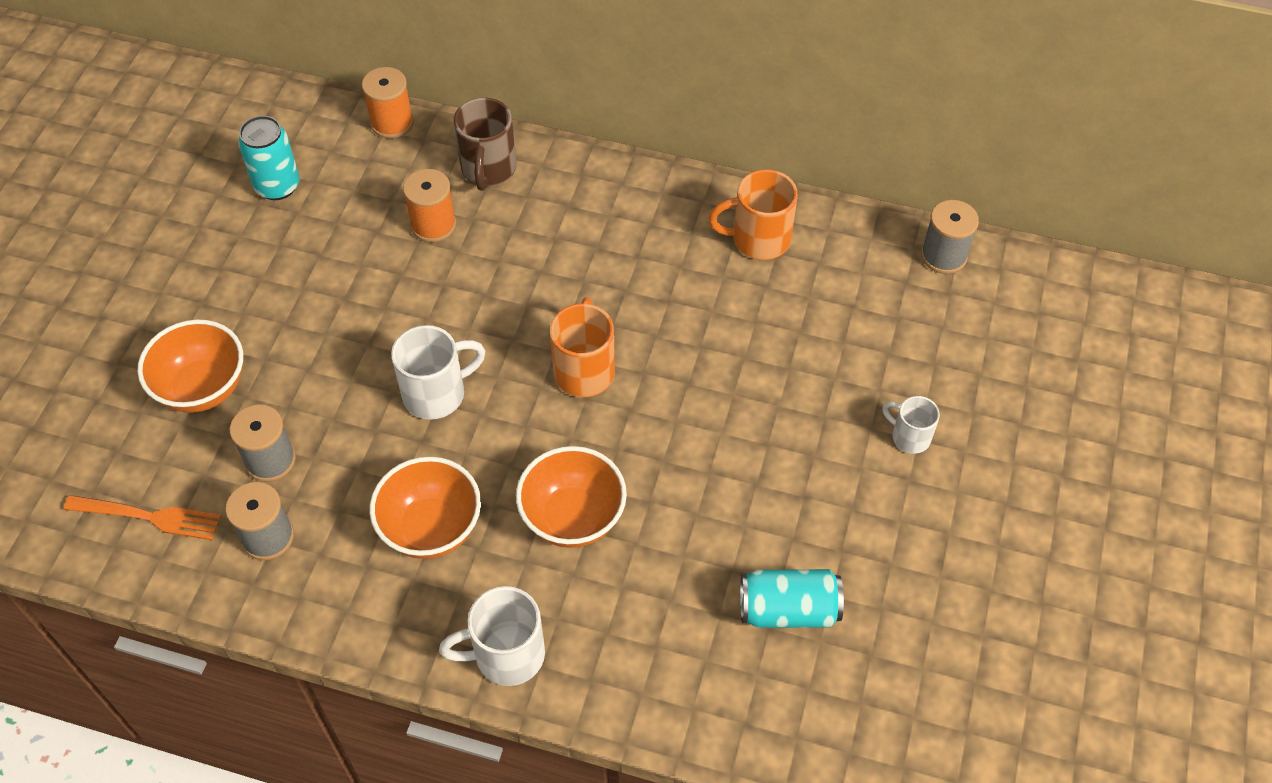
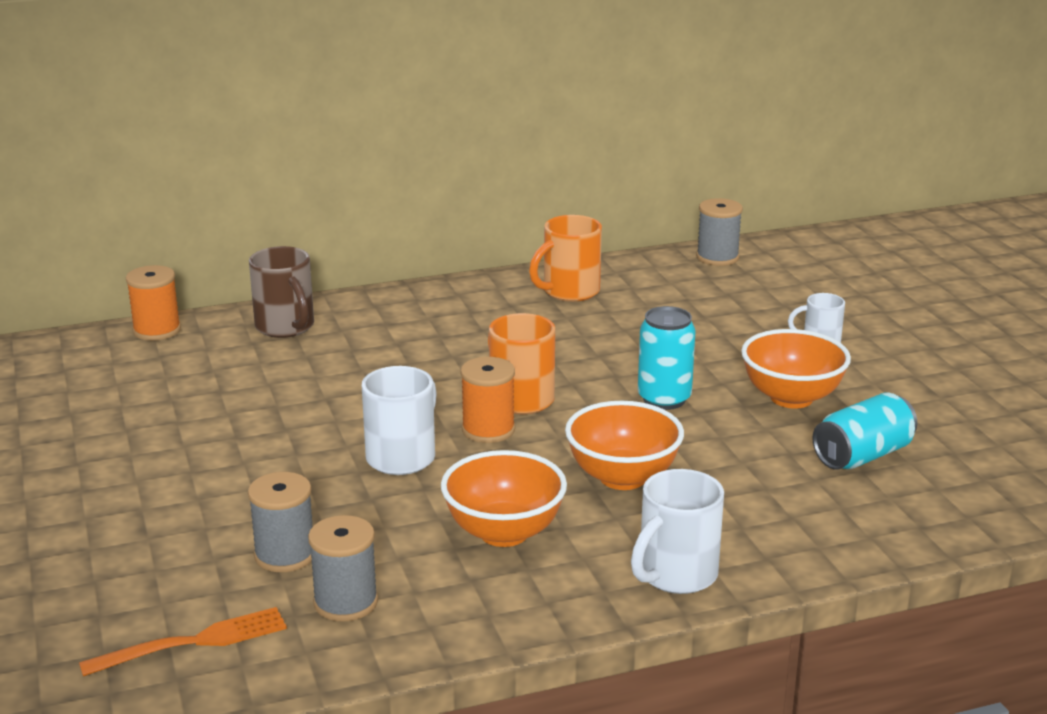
camera: 35 degrees left, 30 degrees down
orange bowl [137,319,243,413] -> orange bowl moved to [741,329,851,409]
turquoise can [238,116,300,200] -> turquoise can moved to [638,306,696,410]
orange spool [403,169,456,242] -> orange spool moved to [460,357,515,443]

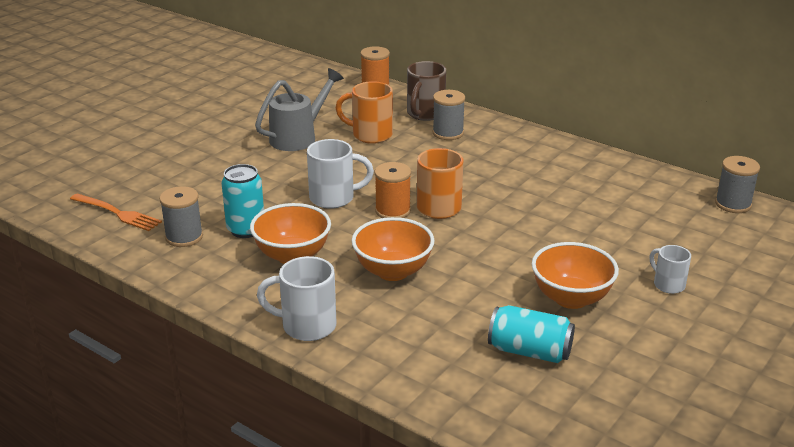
camera: 55 degrees right, 5 degrees up
grey spool [248,472,313,572] -> grey spool moved to [432,90,465,140]
orange mug [529,215,602,302] -> orange mug moved to [336,81,393,144]
turquoise can [638,306,696,410] -> turquoise can moved to [221,164,264,238]
none -> grey watering can [255,68,344,151]

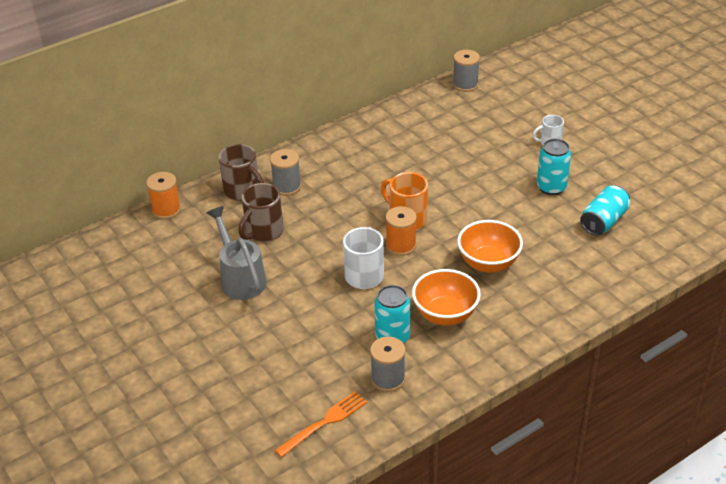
camera: 70 degrees left, 10 degrees up
white mug [257,256,336,341] -> none
orange mug [336,81,393,144] -> brown mug [239,183,284,242]
orange bowl [532,242,619,309] -> turquoise can [537,139,571,195]

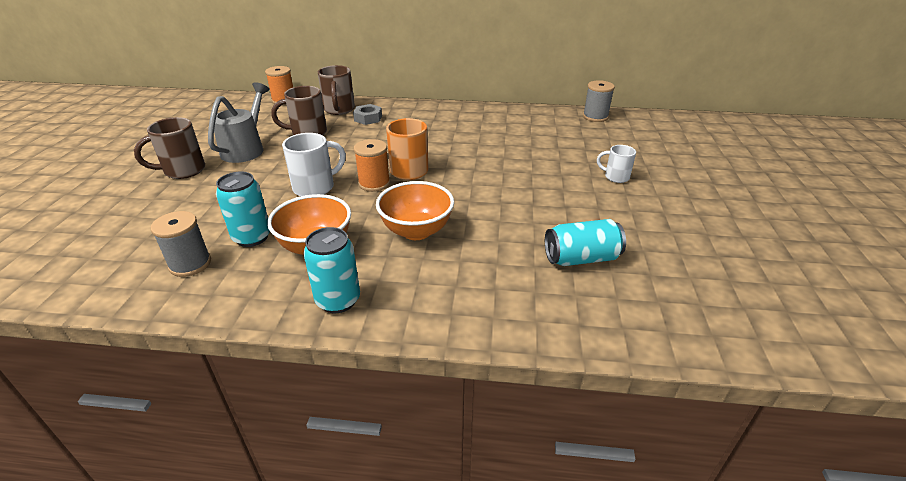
camera: 40 degrees right, 5 degrees down
grey spool [270,149,301,196] -> grey nut [353,104,382,125]
orange fork [275,391,367,457] -> none
turquoise can [537,139,571,195] -> turquoise can moved to [303,227,360,313]
none -> brown mug [134,117,205,179]

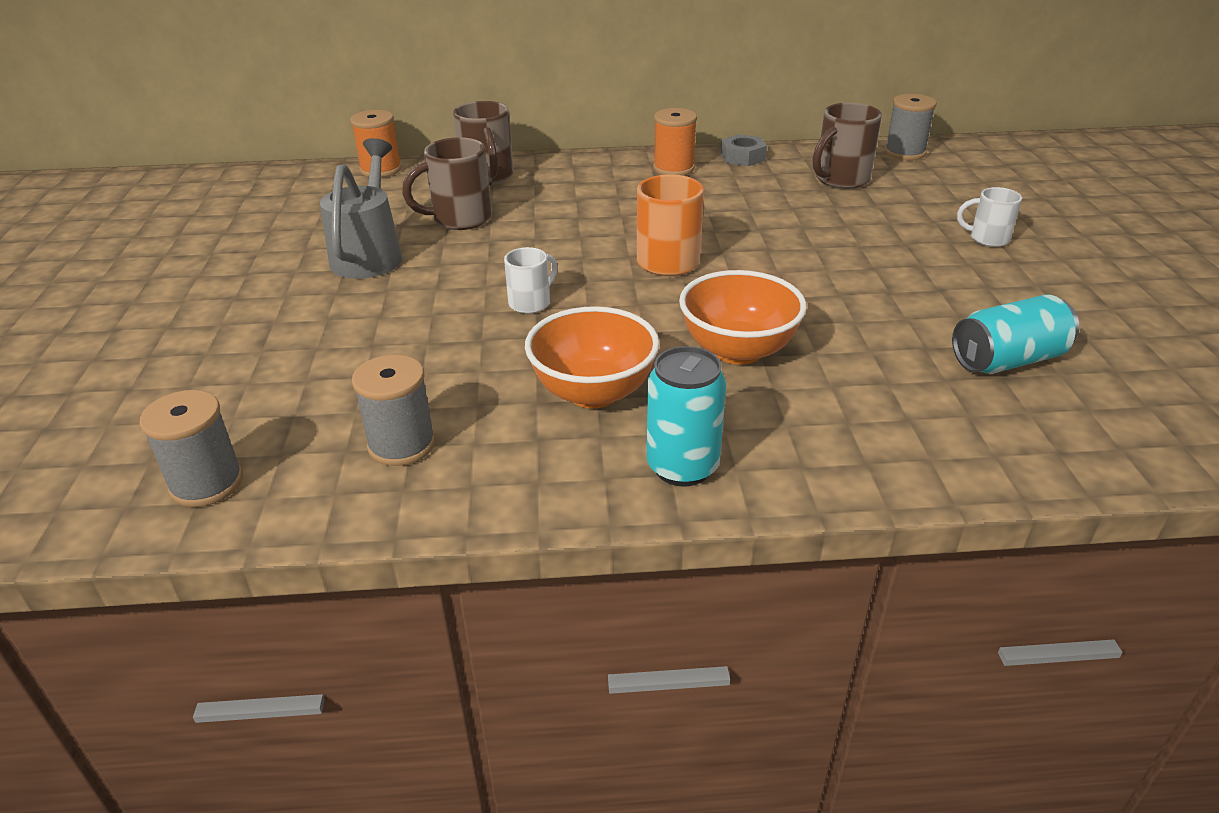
camera: 10 degrees left, 0 degrees up
brown mug [134,117,205,179] -> brown mug moved to [812,103,882,189]
turquoise can [216,172,270,247] -> none
white mug [282,133,346,196] -> white mug [504,247,558,314], size x0.61
grey nut [353,104,382,125] -> grey nut moved to [721,134,767,166]
orange spool [354,139,390,192] -> orange spool moved to [653,108,697,176]
none -> grey spool [139,390,243,507]

